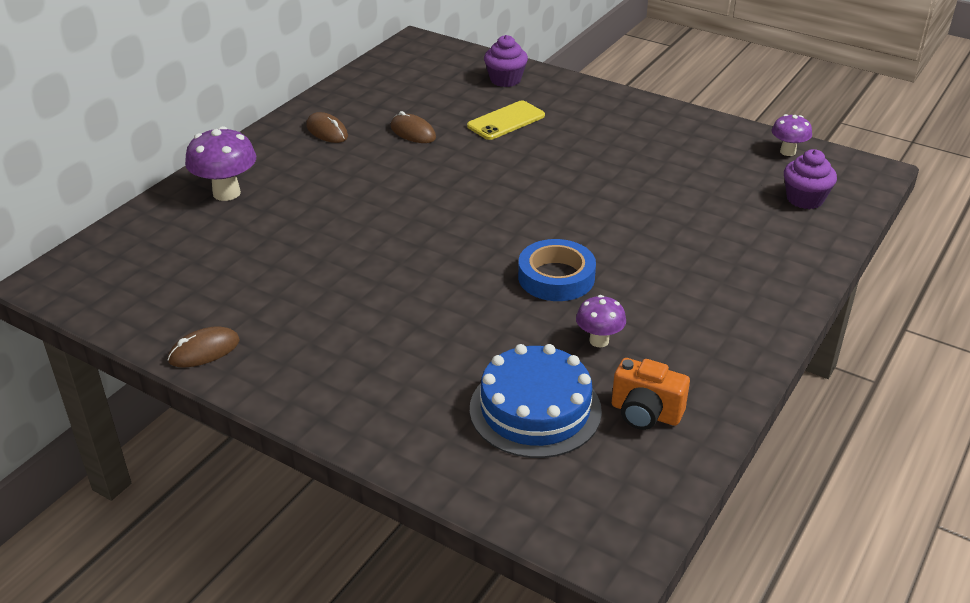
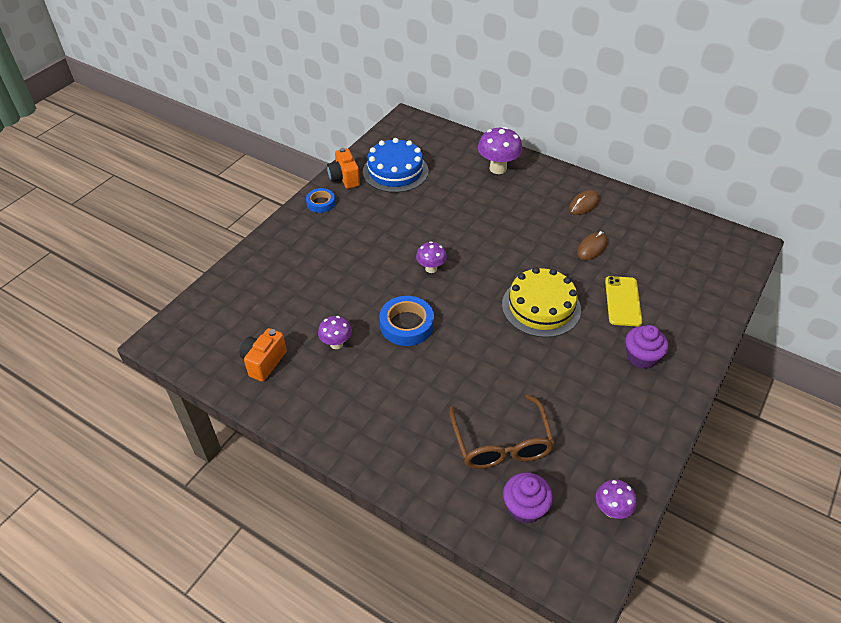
camera: 90 degrees right, 10 degrees up
brown mouse [168,326,240,368] -> orange camera [327,148,360,189]
yellow phone [467,100,545,140] -> yellow phone turned 45 degrees clockwise [605,276,642,327]
blue cake [470,344,602,458] -> blue cake moved to [363,138,428,193]
purple cupcake [484,35,528,87] -> purple cupcake moved to [625,325,668,369]
none -> blue tape [306,188,336,213]
none -> purple mushroom [416,241,447,273]
none -> brown glasses [450,394,555,469]
none -> yellow cake [502,267,581,338]

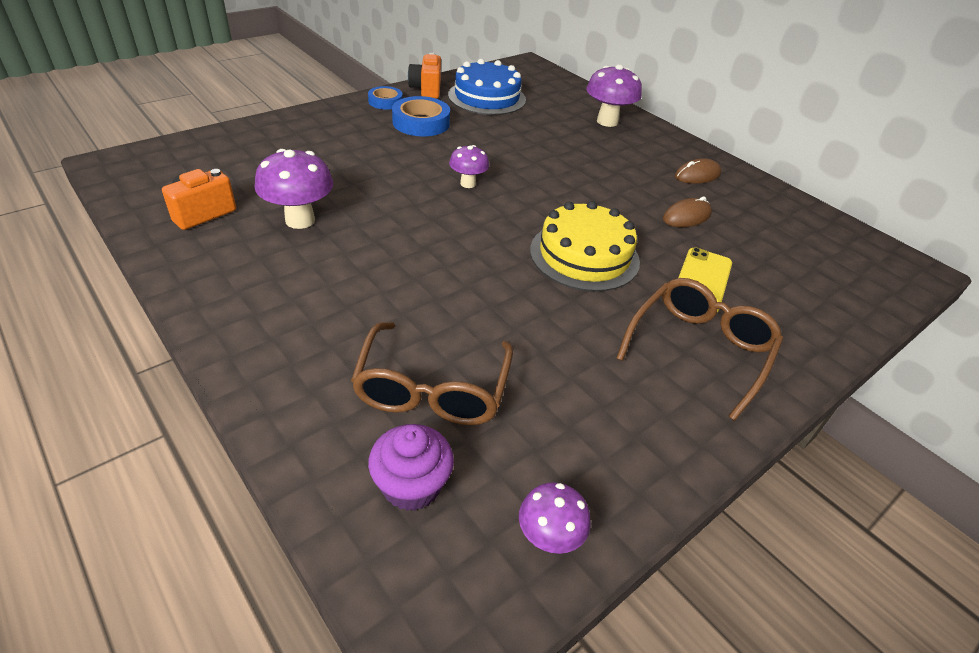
camera: 15 degrees right, 5 degrees down
purple mushroom [318,316,352,349] -> purple mushroom [255,149,333,229], size x1.65
blue tape [379,296,434,346] -> blue tape moved to [392,96,450,136]
purple cupcake [625,325,668,369] -> brown glasses [616,278,783,421]

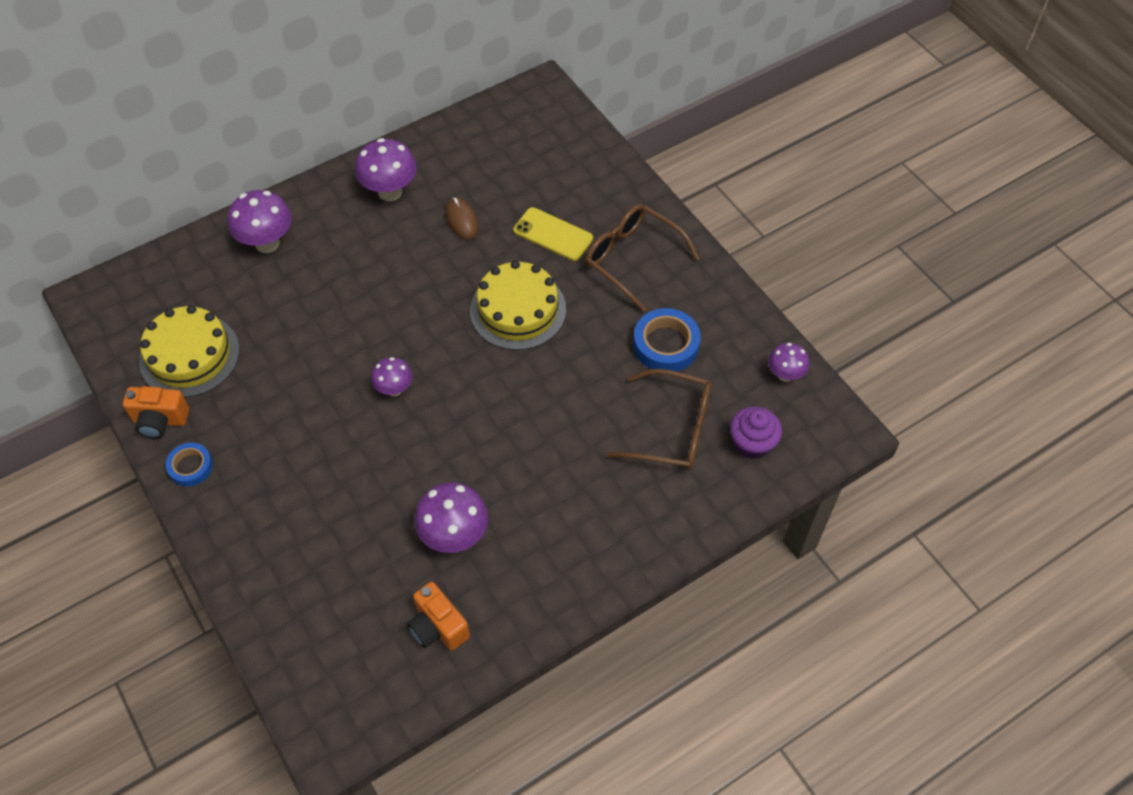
camera: 80 degrees left, 15 degrees up
blue tape [392,96,450,136] -> blue tape moved to [633,308,701,372]
blue cake [448,59,526,115] -> yellow cake [139,305,239,398]
brown mouse [675,158,721,184] -> purple mushroom [355,138,417,201]

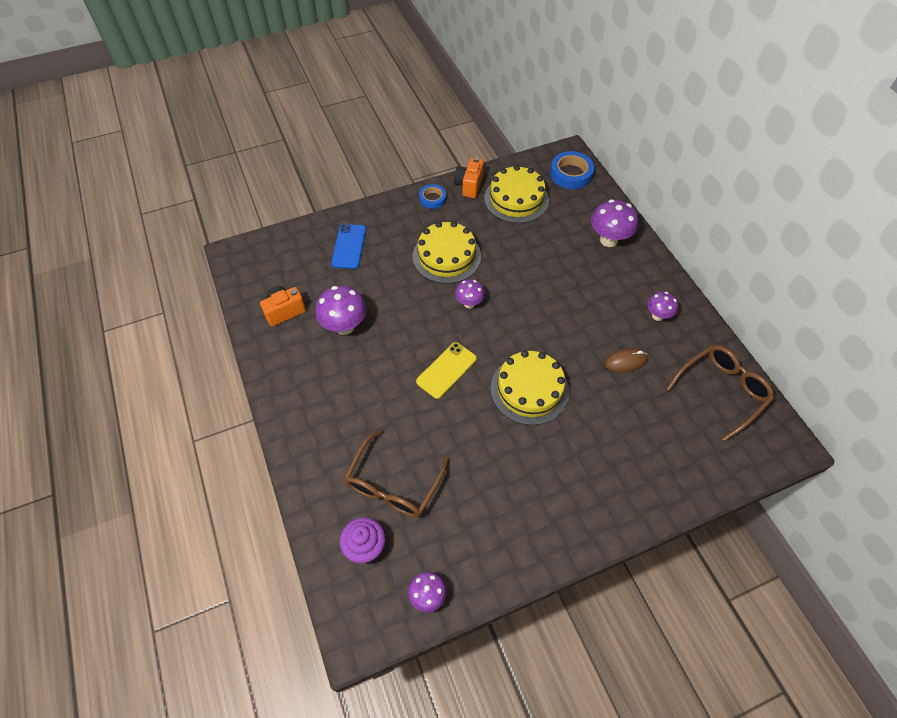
camera: 100 degrees right, 0 degrees up
purple mushroom [355,138,417,201] -> purple mushroom [647,292,678,321], size x0.61
yellow phone [513,207,593,261] -> yellow phone moved to [416,342,477,399]
brown glasses [585,204,700,312] -> brown glasses moved to [666,345,774,441]
blue tape [633,308,701,372] -> blue tape moved to [550,151,594,189]
none -> blue phone [331,224,366,269]
none -> yellow cake [413,221,481,284]

